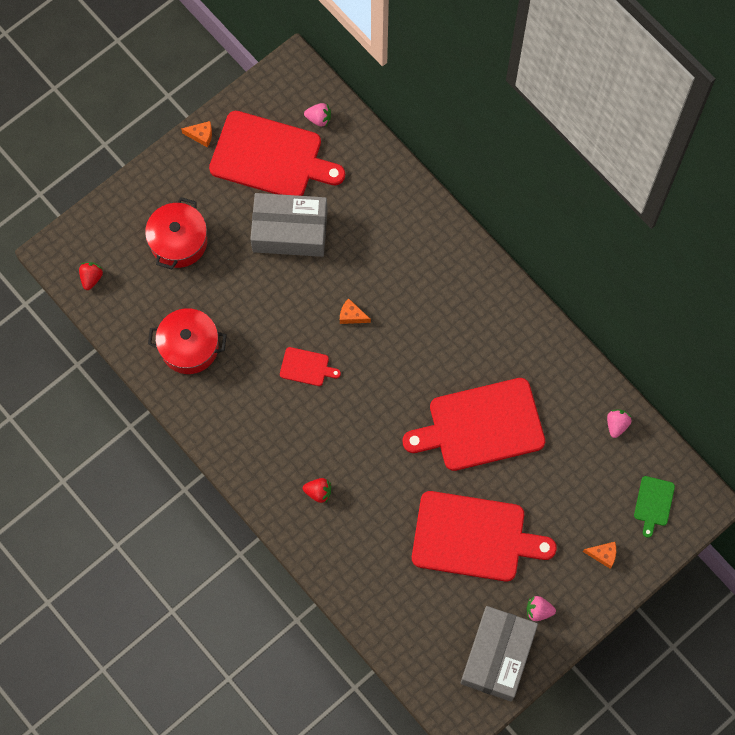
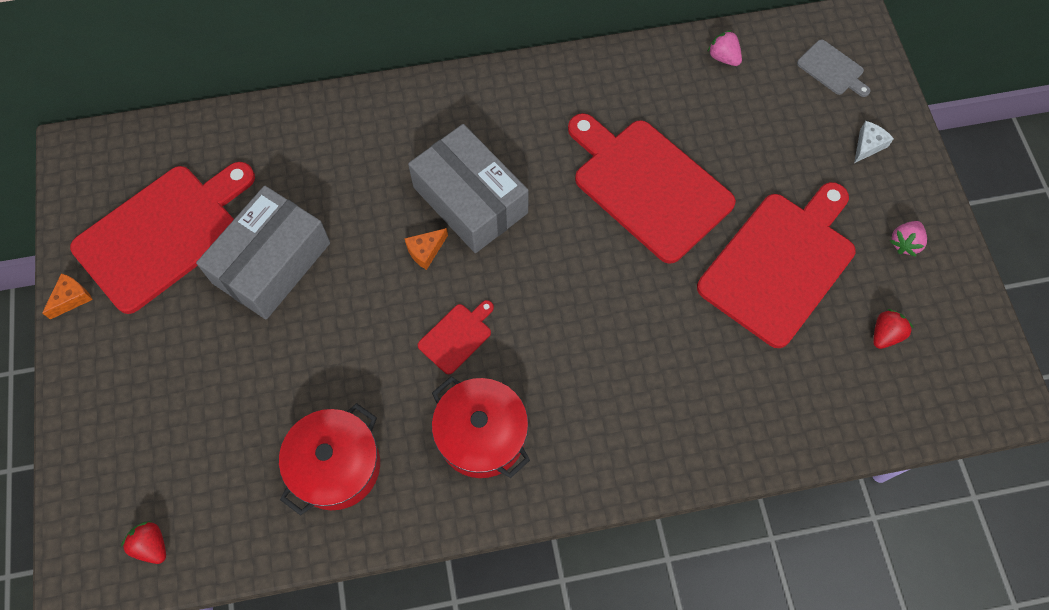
camera: 60 degrees left, 5 degrees down
red pot [145,197,207,269] -> red pot moved to [432,376,530,478]
red strawberry [303,478,331,503] -> red strawberry moved to [873,309,914,349]
pink strawberry [304,103,331,126] -> none
red cutting board [402,378,545,471] -> red cutting board turned 120 degrees clockwise [568,113,736,264]
grey box [460,606,538,701] -> grey box moved to [408,124,528,253]
orange cheese [583,542,616,569] -> white cheese [854,121,894,163]
green cutting board [634,476,675,538] -> grey cutting board [797,40,870,97]

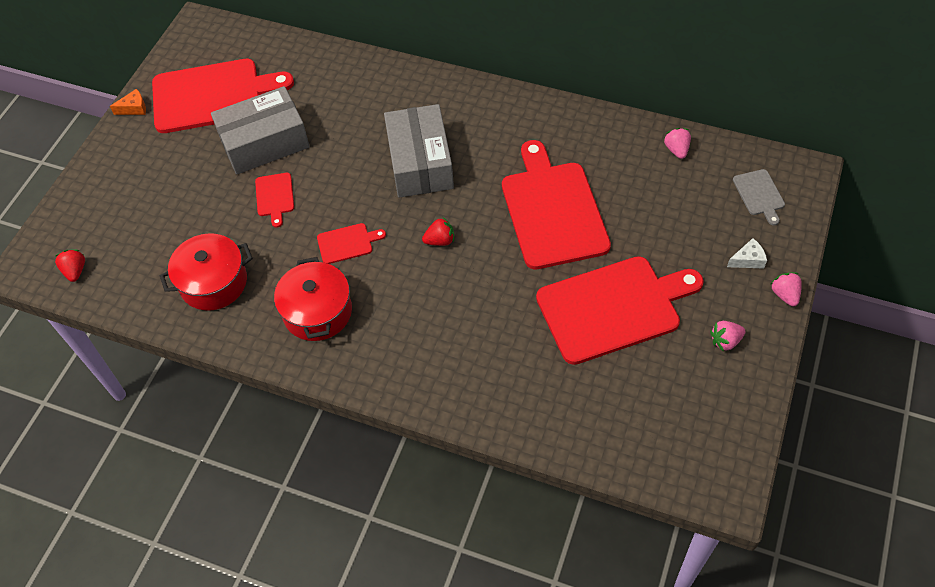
camera: 35 degrees right, 10 degrees down
orange cheese [404,228,448,270] -> none
red strawberry [873,309,914,349] -> red strawberry moved to [422,217,454,246]
none -> red cutting board [255,173,294,228]
none -> pink strawberry [771,272,802,306]

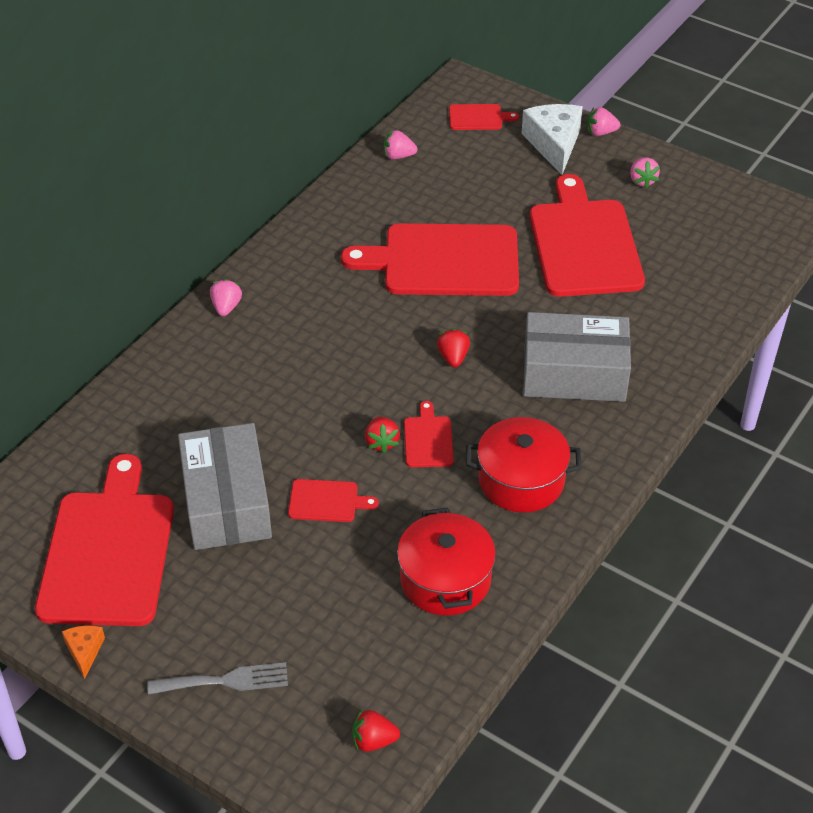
camera: 80 degrees left, 10 degrees down
grey box [384,104,454,198] -> grey box moved to [523,312,631,402]
white cheese [727,238,767,269] -> white cheese [522,104,583,175], size x2.03
grey cutting board [733,169,785,226] -> red cutting board [449,104,519,130]
none -> grey fork [147,662,288,695]
none -> pink strawberry [210,279,242,316]
none -> red strawberry [365,416,400,453]

